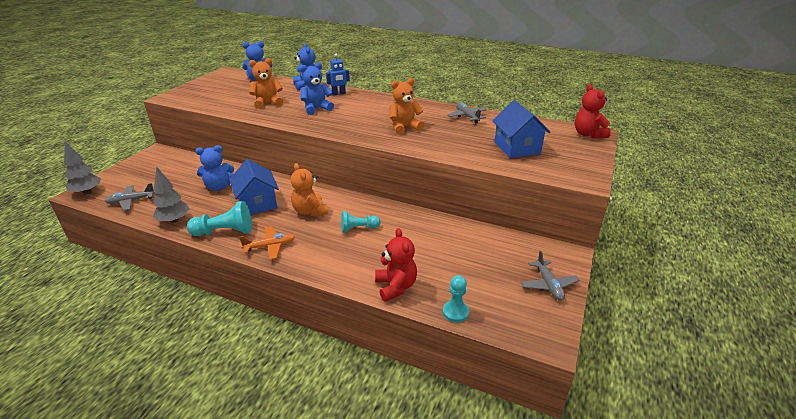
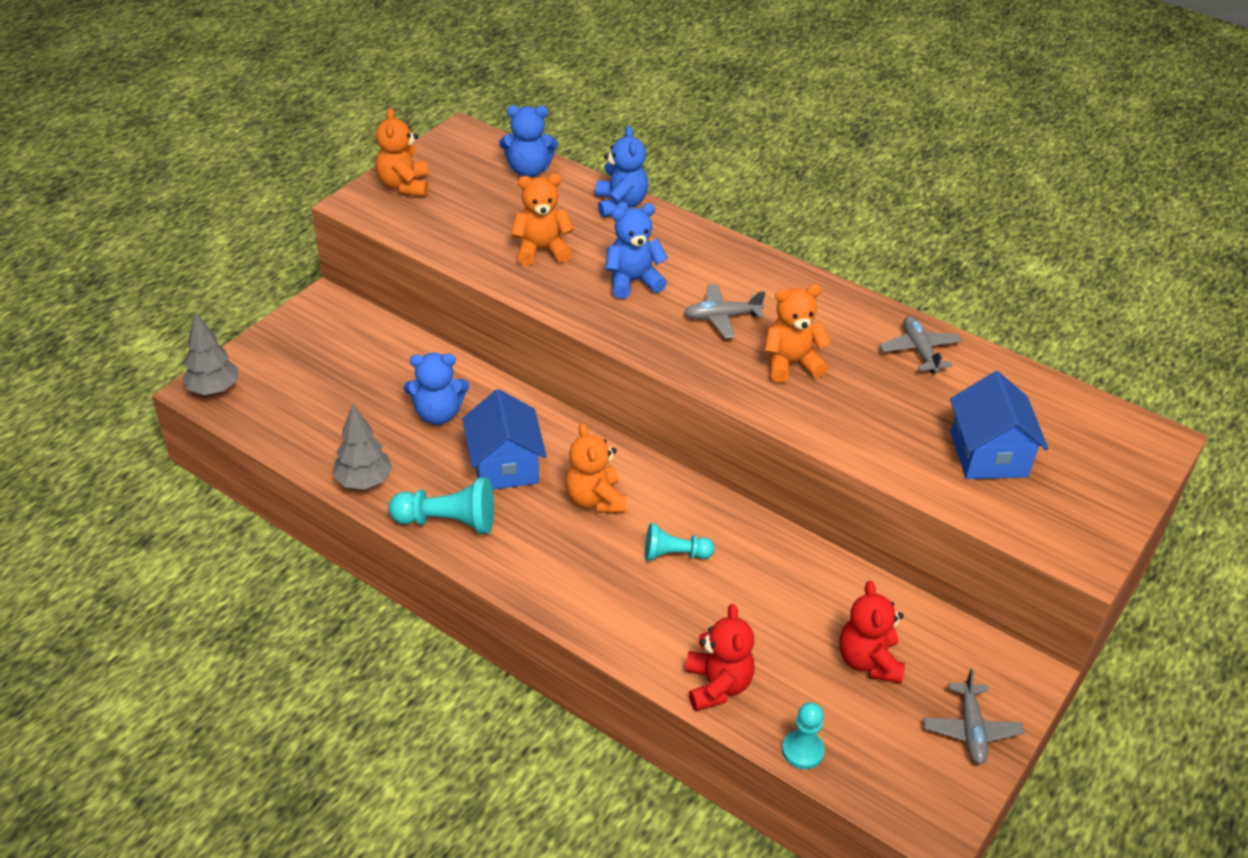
camera: 10 degrees right, 10 degrees up
grey plane [105,183,155,211] -> grey plane moved to [684,284,766,338]
orange plane [239,226,295,260] -> none
blue robot [326,54,350,95] -> none
red teddy bear [575,84,611,138] -> red teddy bear moved to [839,581,905,683]
none -> orange teddy bear [375,108,428,197]

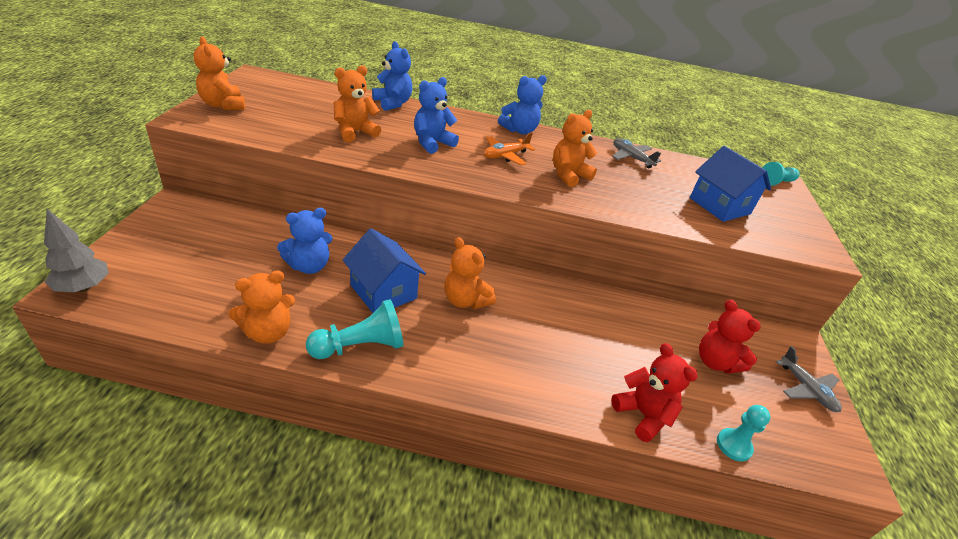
camera: 30 degrees left, 5 degrees down
grey tree [333,404,392,490] -> orange teddy bear [228,271,295,344]
blue teddy bear [499,105,558,177] -> blue teddy bear moved to [498,75,547,134]
turquoise pawn [645,523,715,561] -> turquoise pawn moved to [762,162,800,186]
grey plane [684,284,766,338] -> orange plane [484,132,535,165]

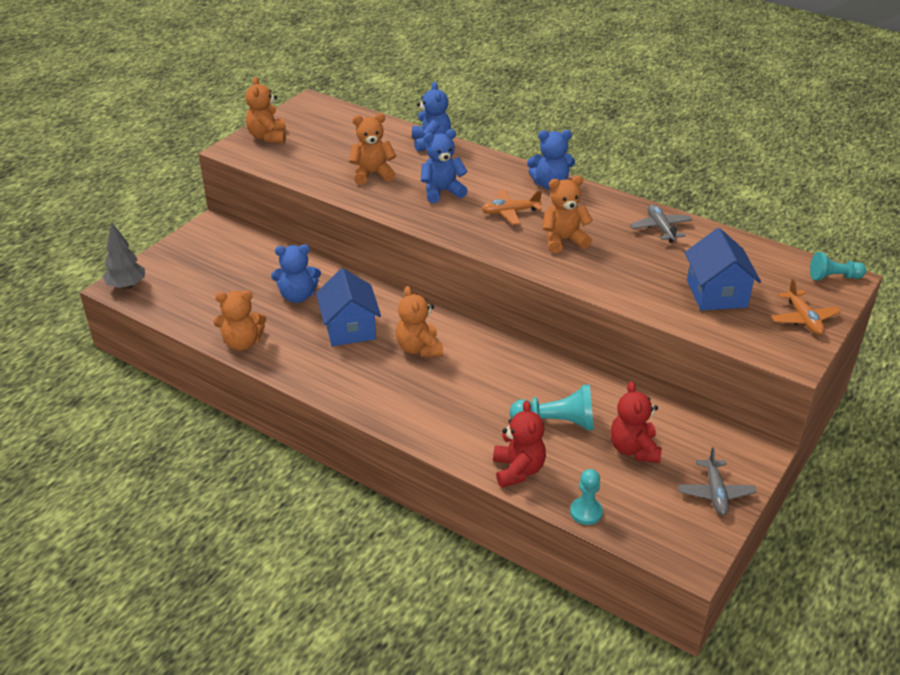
camera: 30 degrees right, 0 degrees up
turquoise pawn [306,299,403,359] -> turquoise pawn moved to [510,384,594,430]
none -> orange plane [771,279,841,335]

